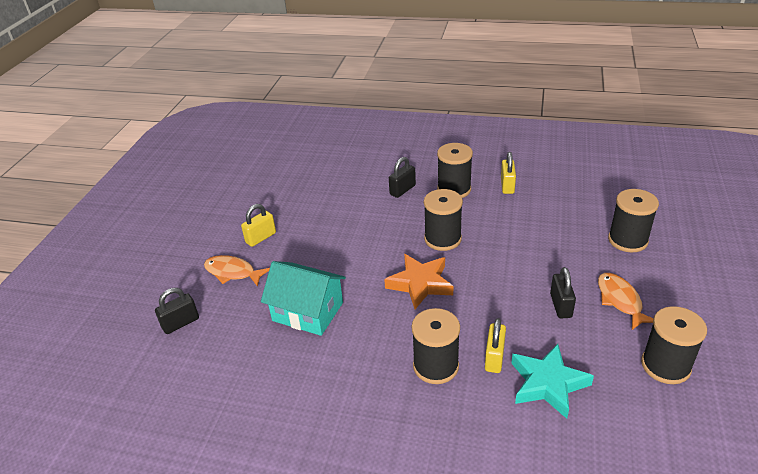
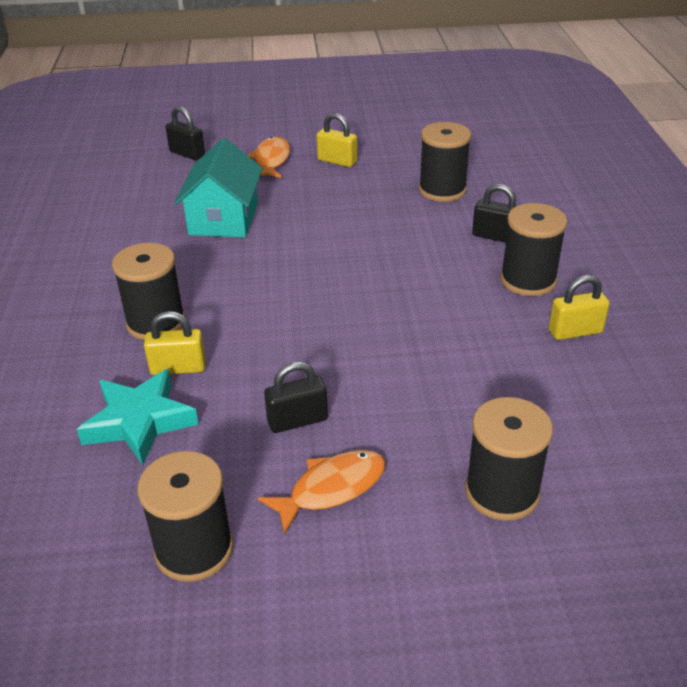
camera: 70 degrees right, 0 degrees up
orange star [384,254,453,309] -> none
black spool [424,189,463,251] -> black spool moved to [419,122,471,202]

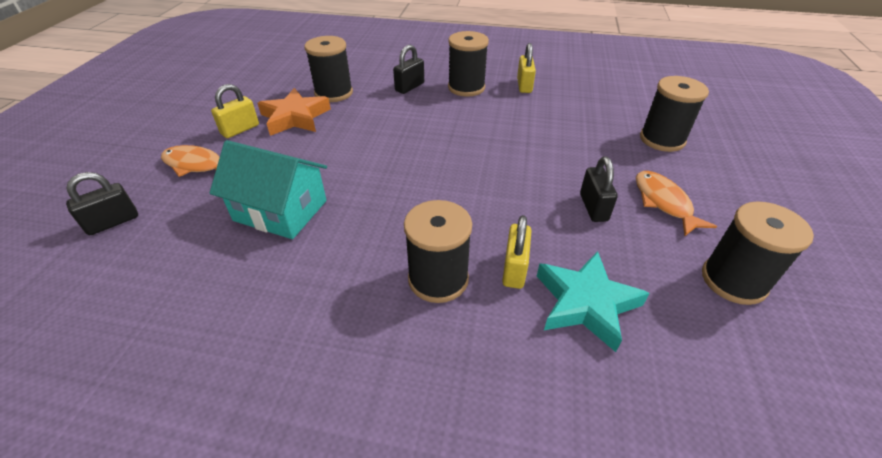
camera: 75 degrees left, 5 degrees up
none -> orange star [257,88,331,136]

